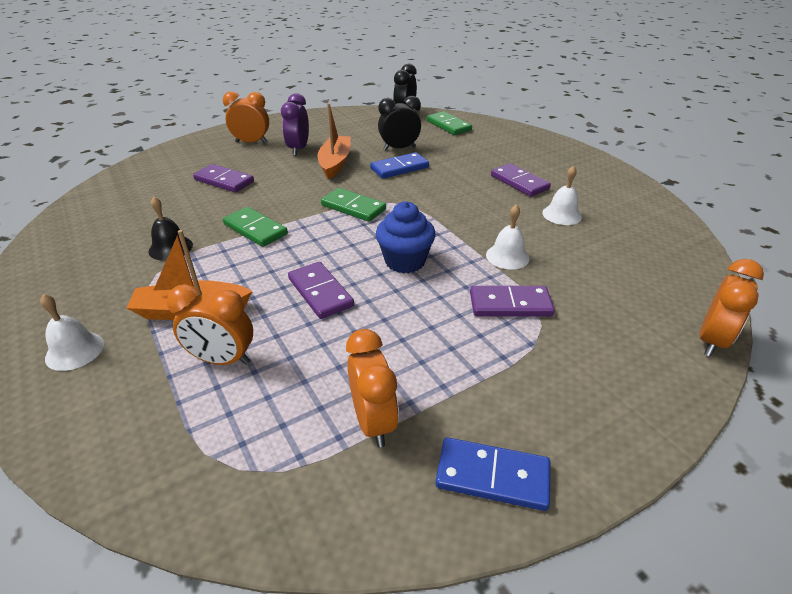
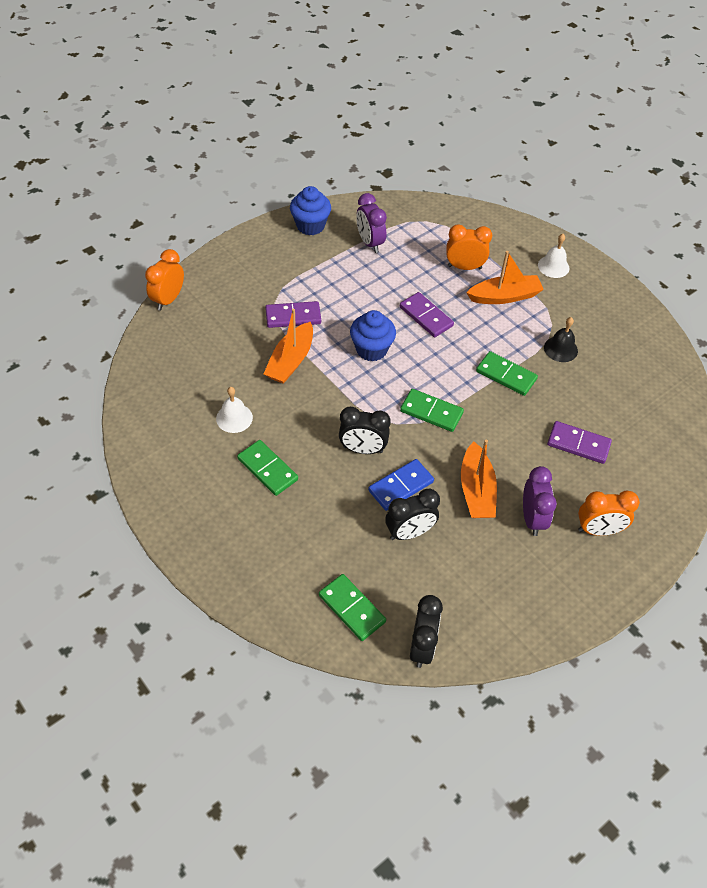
camera: 170 degrees right, 15 degrees up
orange clock [346,329,399,447] -> purple clock [356,193,387,253]
blue domino [435,437,550,511] -> blue cupcake [290,186,331,235]
white bell [486,204,530,270] -> orange boat [264,309,313,384]
purple domino [491,163,551,197] -> green domino [237,440,298,496]
none -> black clock [339,407,391,454]

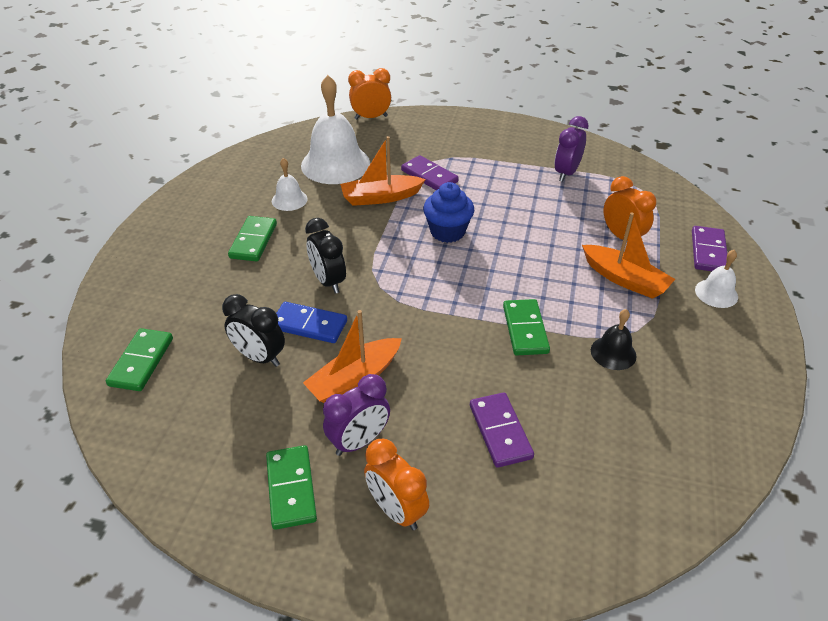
camera: 55 degrees right, 10 degrees down
blue cupcake [290,186,331,235] -> none
purple domino [400,292,454,337] -> purple domino moved to [692,226,727,271]
green domino [400,389,464,432] -> green domino moved to [266,445,317,530]
black clock [410,595,443,668] -> none
none -> white bell [301,75,370,184]

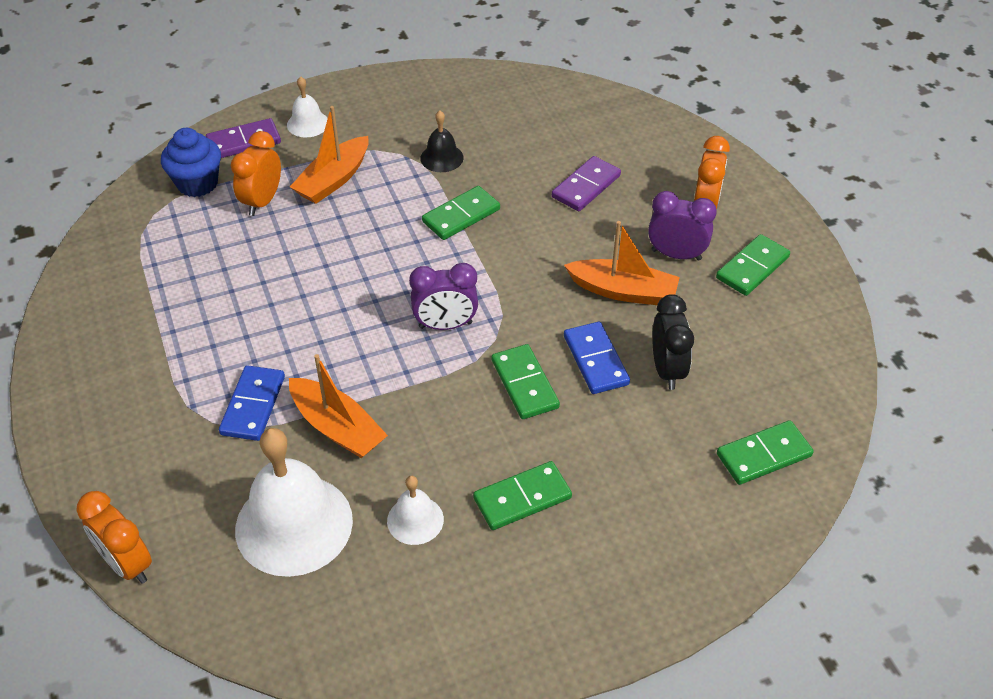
camera: 125 degrees left, 5 degrees up
black clock [305,218,346,294] -> green domino [492,344,560,419]
purple domino [401,155,459,190] -> blue domino [219,365,285,441]
blue cupcake [423,182,474,243] -> blue cupcake moved to [161,128,221,197]
purple clock [555,116,589,182] -> purple clock moved to [409,263,478,330]
orange boat [582,212,675,299] -> orange boat turned 150 degrees counterclockwise [290,106,369,204]

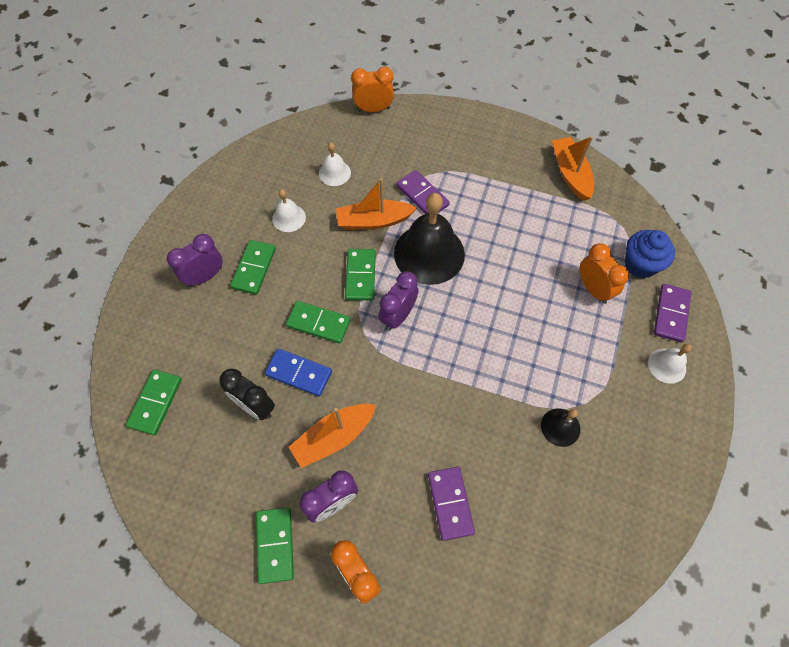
camera: 130 degrees right, 15 degrees up
blue domino [219,365,285,441] -> purple domino [396,170,450,214]
white bell [235,428,353,577] -> white bell [319,142,351,186], size x0.49
orange boat [290,106,369,204] -> orange boat moved to [552,136,594,201]
green domino [422,186,500,240] -> green domino moved to [345,249,376,301]
none -> purple clock [167,234,222,287]
none -> black bell [394,193,465,285]

